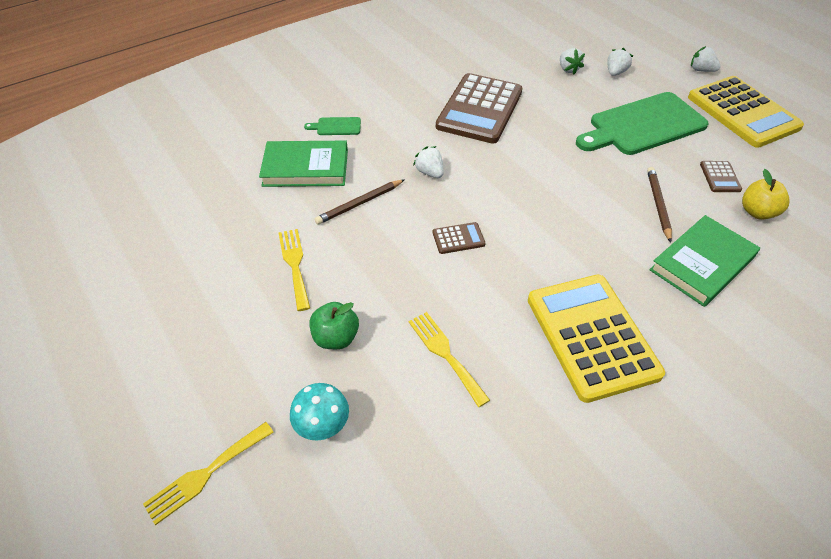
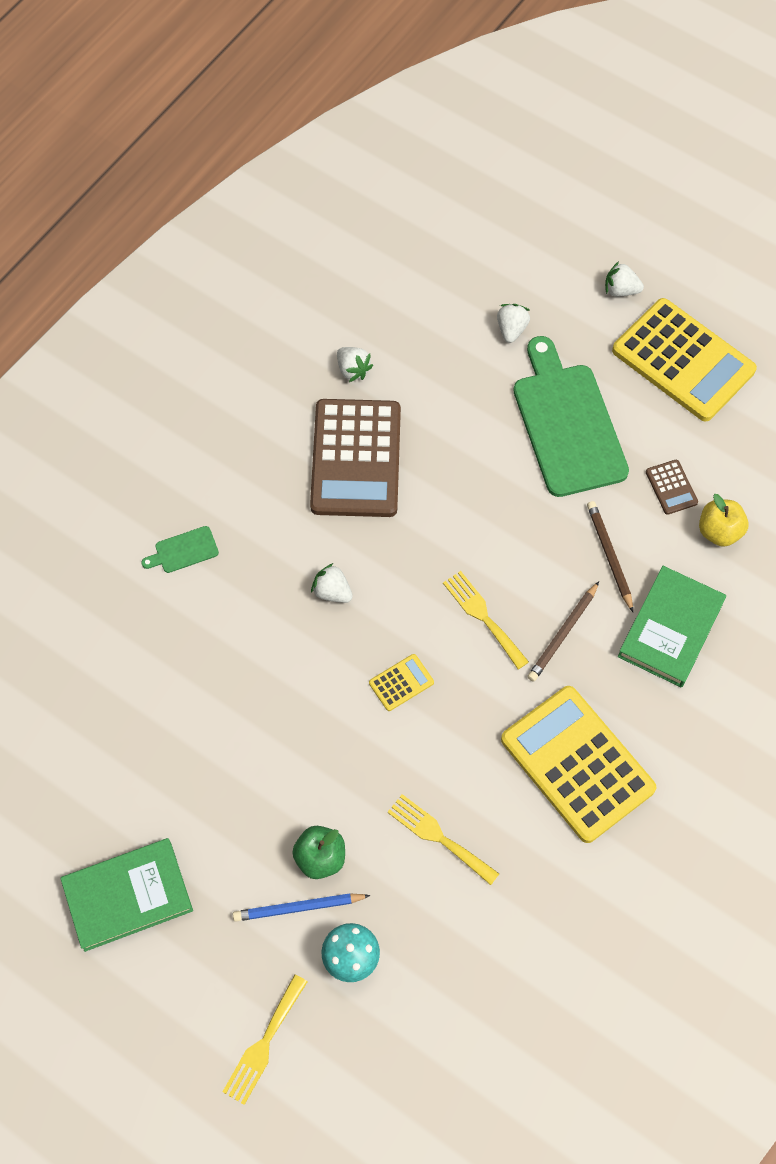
camera: 20 degrees left, 15 degrees up
green book [259,141,348,187] -> green book moved to [60,838,193,952]
yellow fork [279,229,310,311] -> yellow fork moved to [443,571,529,670]
brown pencil [314,179,405,225] -> brown pencil moved to [527,581,599,682]
brown calculator [433,222,486,254] -> yellow calculator [369,654,434,711]
white strawberry [560,48,585,75] -> white strawberry moved to [337,347,373,382]
green cutting board [576,92,709,155] -> green cutting board turned 120 degrees clockwise [513,336,629,497]
none -> blue pencil [233,893,371,922]

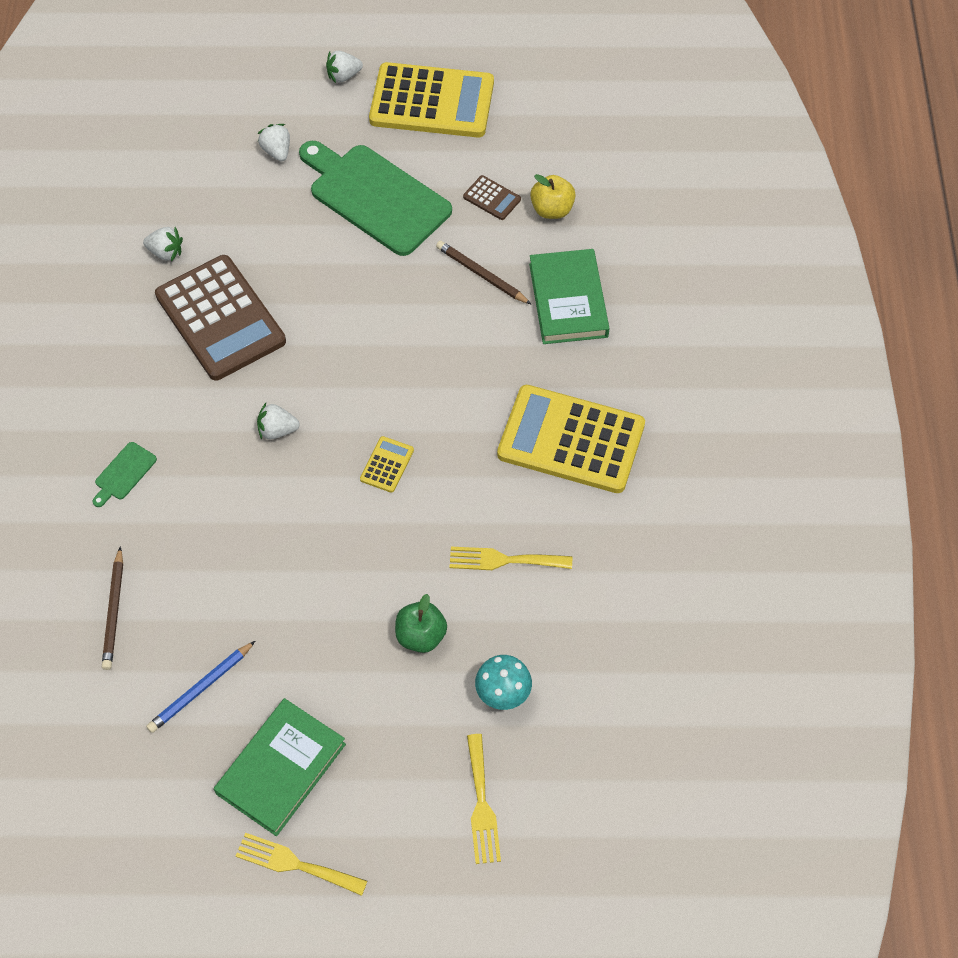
camera: 35 degrees left, 5 degrees down
blue pencil [233,893,371,922] -> blue pencil moved to [146,641,255,733]
yellow fork [443,571,529,670] -> yellow fork moved to [236,833,367,896]
brown pencil [527,581,599,682] -> brown pencil moved to [102,546,123,670]

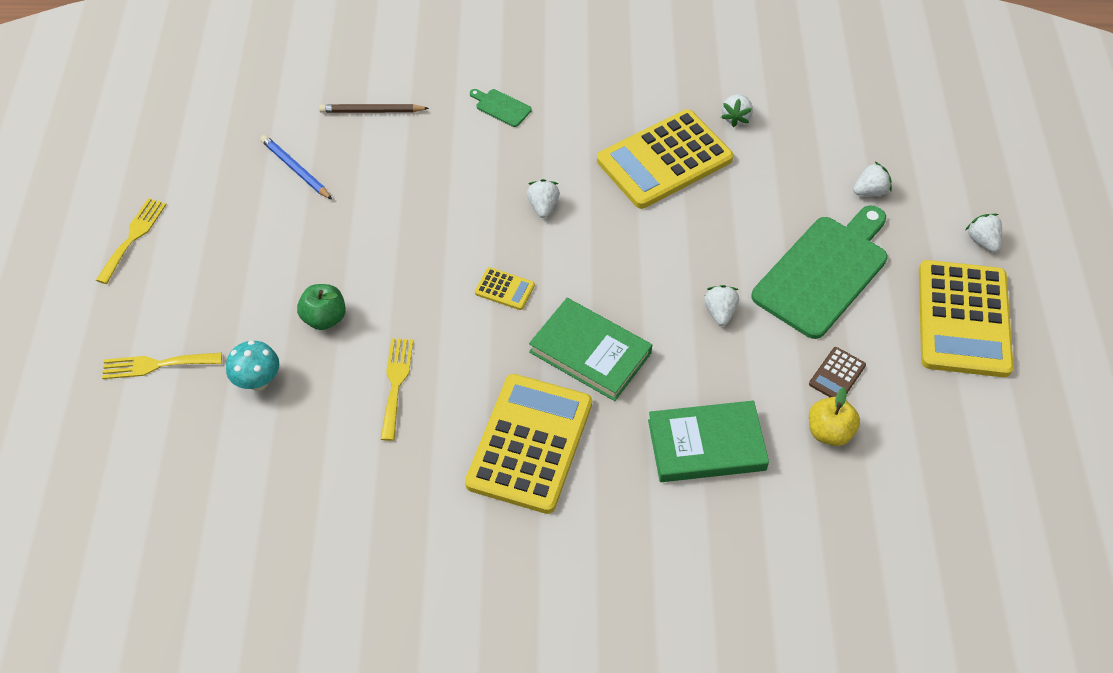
camera: 90 degrees right, 5 degrees down
brown calculator [155,255,286,381] -> yellow calculator [597,109,733,209]
green book [214,698,346,836] -> green book moved to [529,298,652,401]
brown pencil [436,241,531,304] -> none
none -> white strawberry [704,285,739,326]

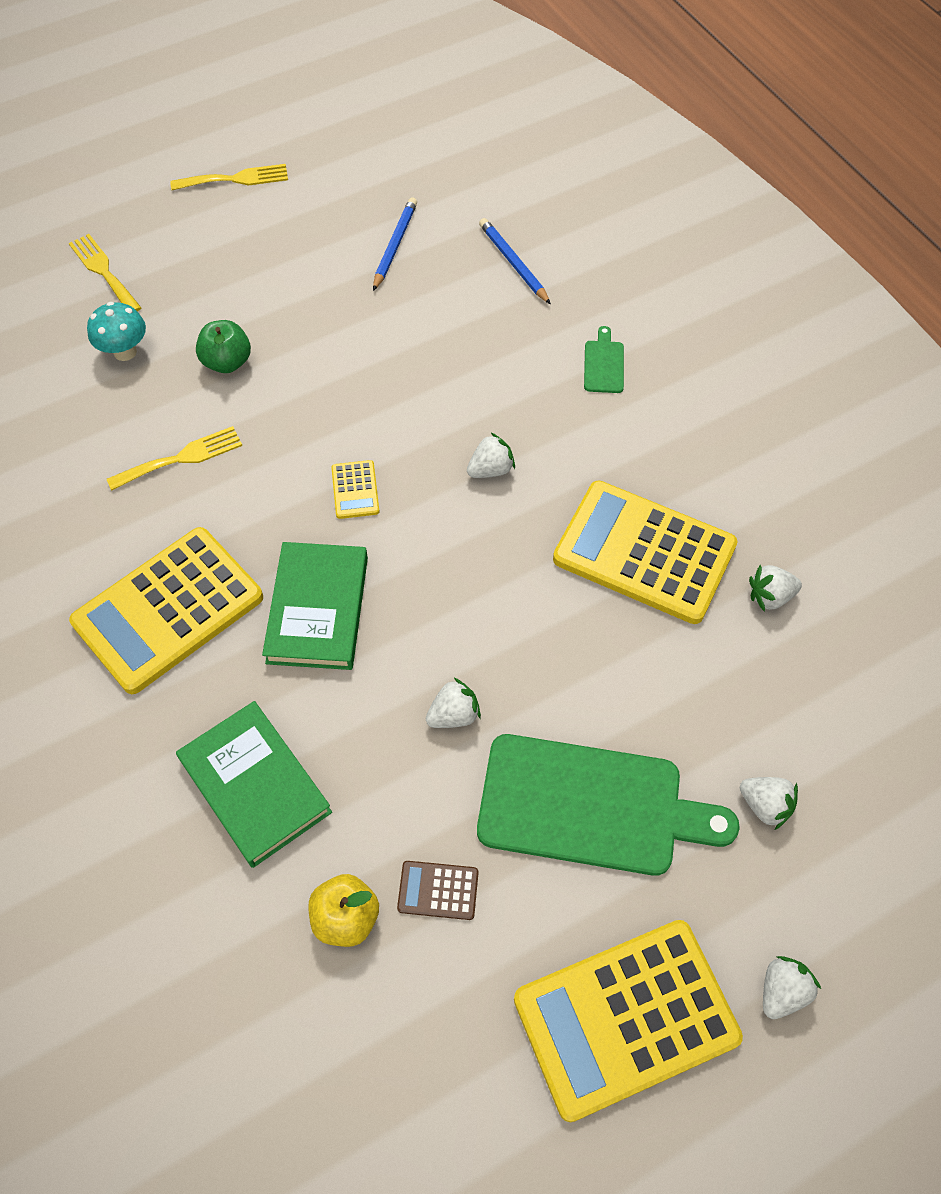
camera: 60 degrees right, 5 degrees up
brown pencil [319,104,429,113] -> blue pencil [479,218,551,304]
yellow calculator [465,374,592,514] -> yellow calculator turned 150 degrees clockwise [69,527,263,694]

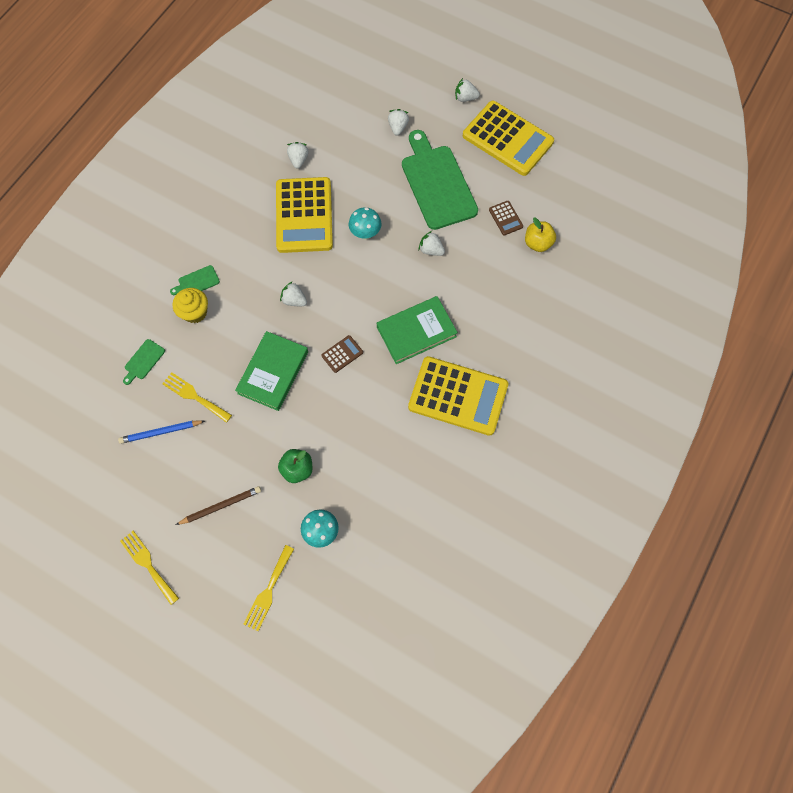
camera: 120 degrees left, 10 degrees up
yellow fork [107,426,242,491] -> yellow fork moved to [162,372,232,423]
green book [176,701,332,868] -> green book moved to [235,331,308,411]
yellow calculator [331,460,379,519] -> brown calculator [321,335,363,373]
blue pencil [479,218,551,304] -> green cutting board [123,339,165,385]
white strawberry [749,564,802,612] -> white strawberry turned 135 degrees counterclockwise [287,142,309,169]
none -> yellow cupcake [172,288,208,323]
none -> brown pencil [176,486,261,525]
none -> turquoise mushroom [349,207,381,239]

